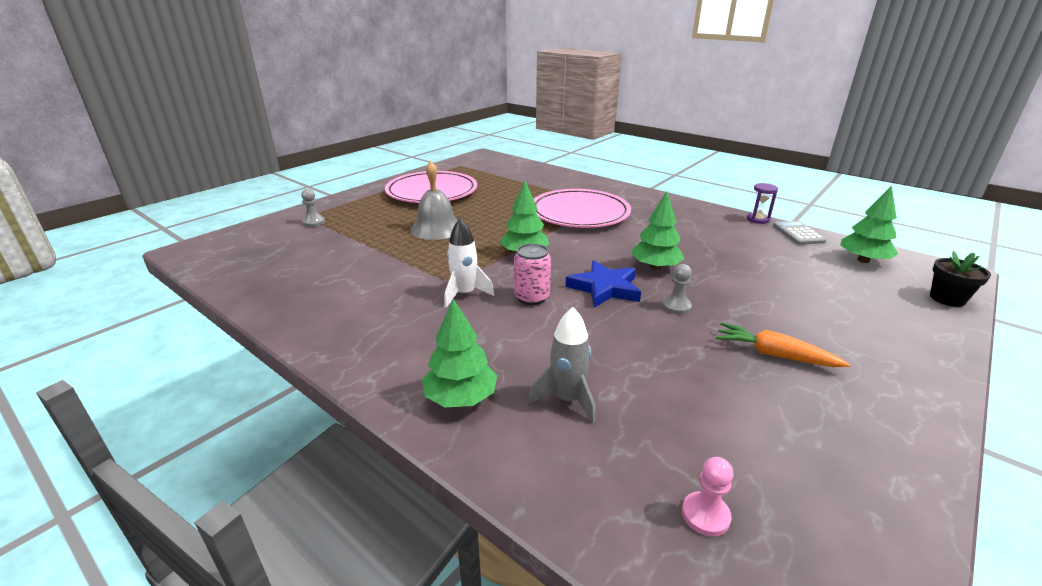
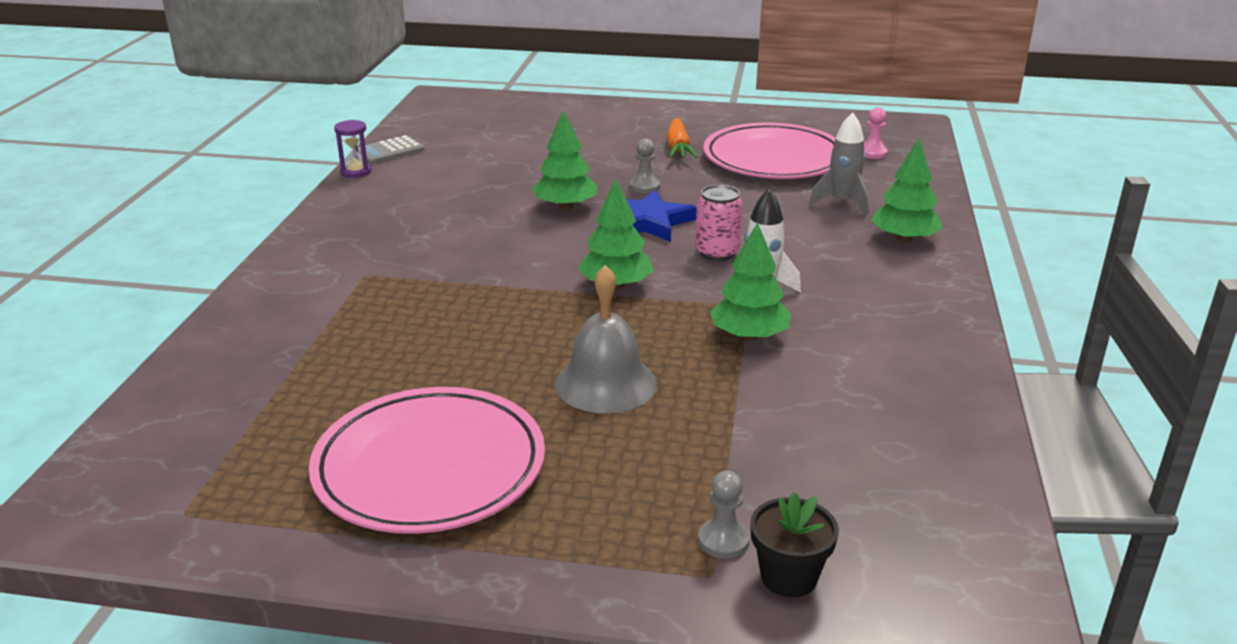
camera: 120 degrees left, 0 degrees up
pink plate [534,189,631,228] -> pink plate moved to [703,123,836,179]
green tree [840,185,898,263] -> green tree moved to [710,222,791,341]
black flower pot [930,251,991,307] -> black flower pot moved to [750,492,839,597]

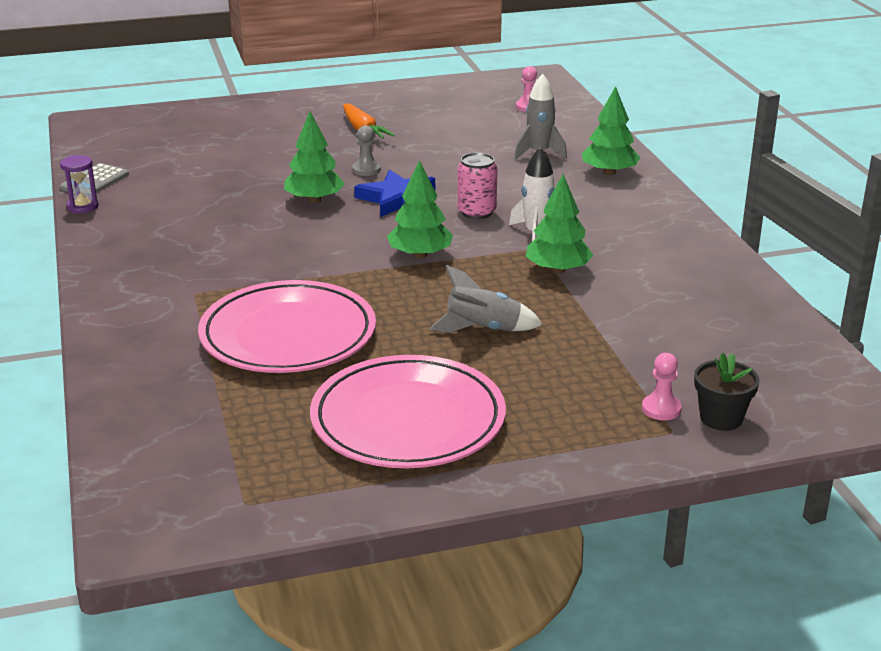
camera: 25 degrees left, 0 degrees up
grey bell [555,265,657,413] -> grey rocket [429,265,543,333]
grey pawn [698,471,750,559] -> pink pawn [642,353,682,420]
pink plate [703,123,836,179] -> pink plate moved to [198,280,376,373]

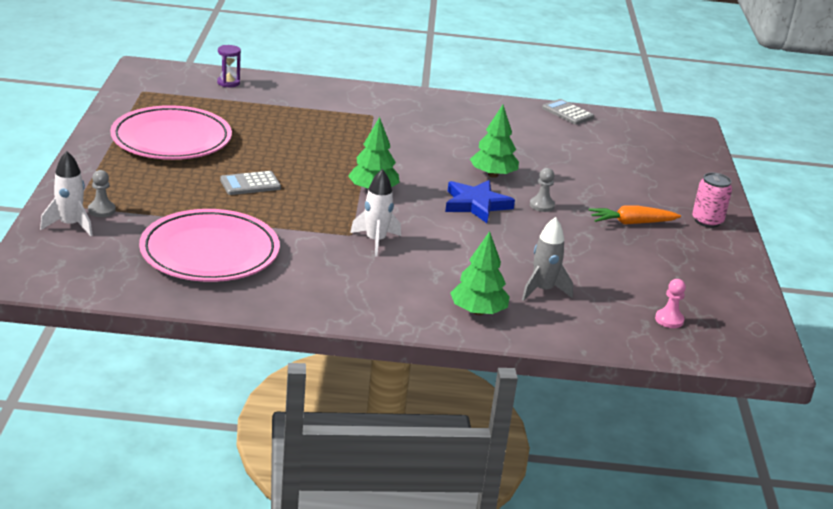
camera: 105 degrees right, 0 degrees up
purple hourglass [60,155,99,213] -> purple hourglass moved to [217,45,241,87]
pink plate [198,280,376,373] -> pink plate moved to [139,209,280,282]
grey rocket [429,265,543,333] -> grey calculator [220,171,281,195]
pink can [457,152,498,219] -> pink can moved to [692,173,732,228]
green tree [526,174,594,274] -> none
pink pawn [642,353,682,420] -> grey pawn [88,170,116,217]
black flower pot [694,353,759,431] -> white rocket [40,151,93,236]

